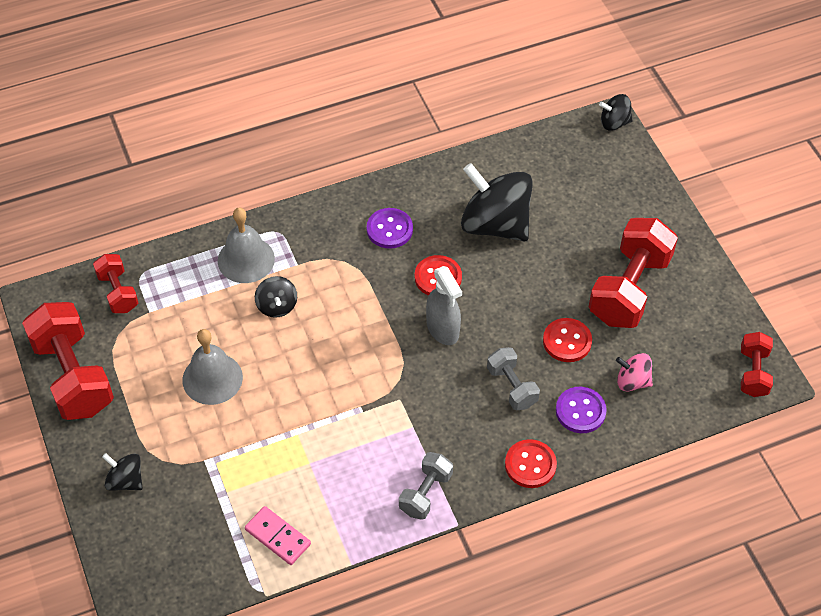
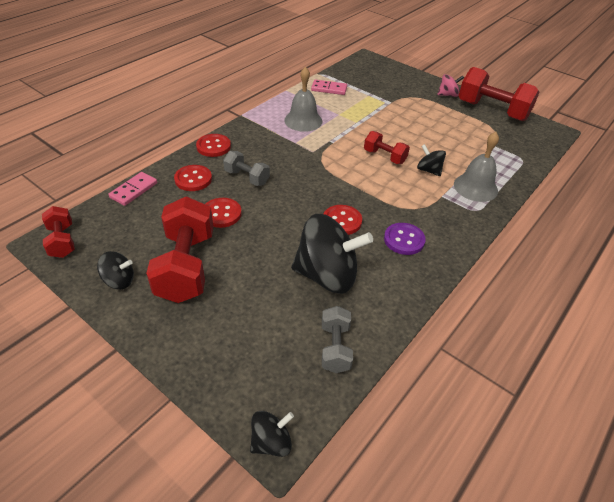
camera: 150 degrees right, 10 degrees down
red dumbbell [93,254,138,313] -> red dumbbell moved to [364,131,410,164]
black spinning top [102,453,143,491] -> black spinning top moved to [97,251,134,289]
grey bell [182,329,243,405] -> grey bell moved to [284,67,322,132]
grey dumbbell [399,452,453,520] -> grey dumbbell moved to [322,306,353,373]
grey spray bottle [426,266,462,345] -> none
purple button [556,387,607,433] -> red button [174,165,212,191]
pink spinning top [616,353,653,391] -> pink spinning top moved to [437,74,464,97]
none -> pink domino [108,172,157,206]

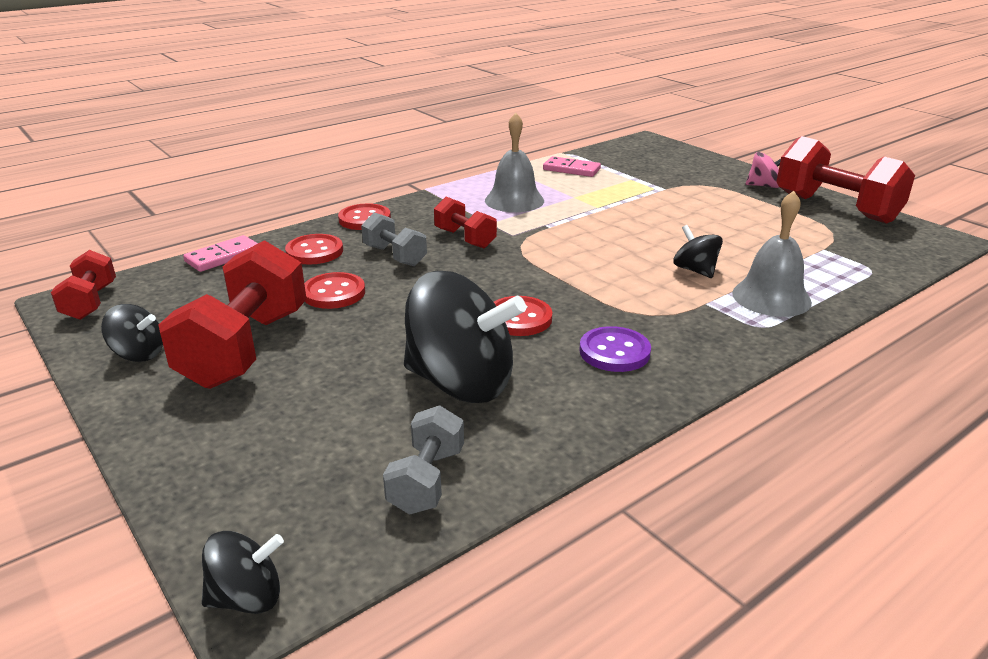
camera: 15 degrees right, 15 degrees down
red dumbbell [364,131,410,164] -> red dumbbell moved to [434,197,497,248]

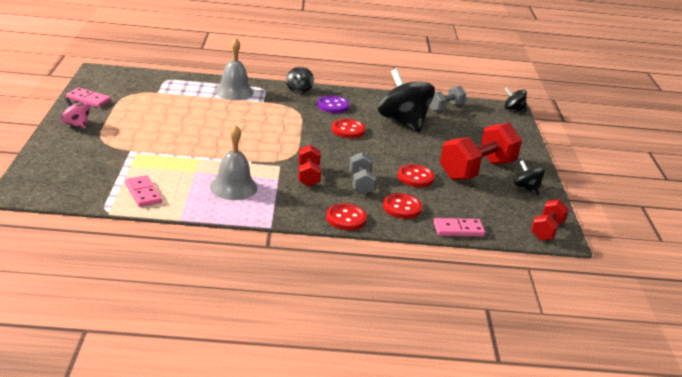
camera: 145 degrees left, 0 degrees up
black spinning top [673,225,723,278] -> black spinning top moved to [286,67,314,94]
red dumbbell [776,136,915,224] -> pink domino [66,87,111,108]

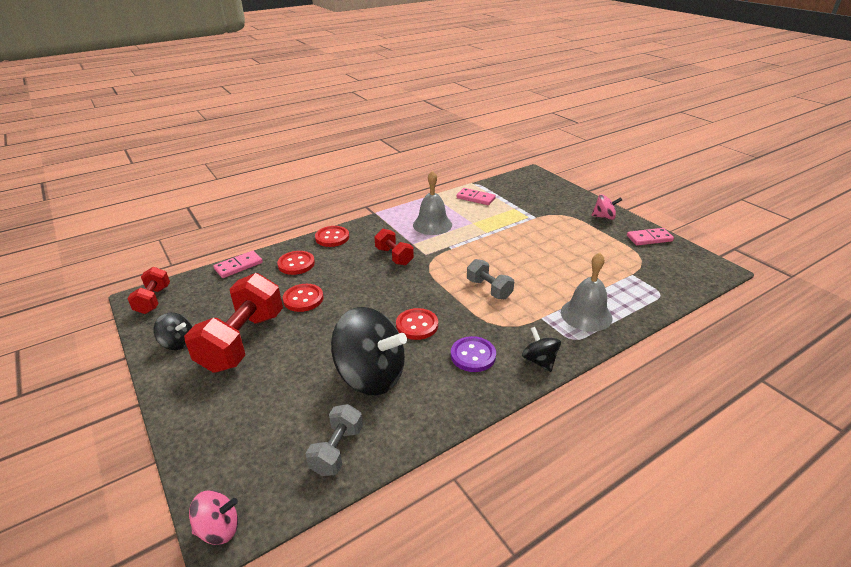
camera: 150 degrees right, 5 degrees up
grey dumbbell [349,152,376,195] -> grey dumbbell moved to [467,259,514,299]
black spinning top [504,87,527,112] -> pink spinning top [189,490,238,545]

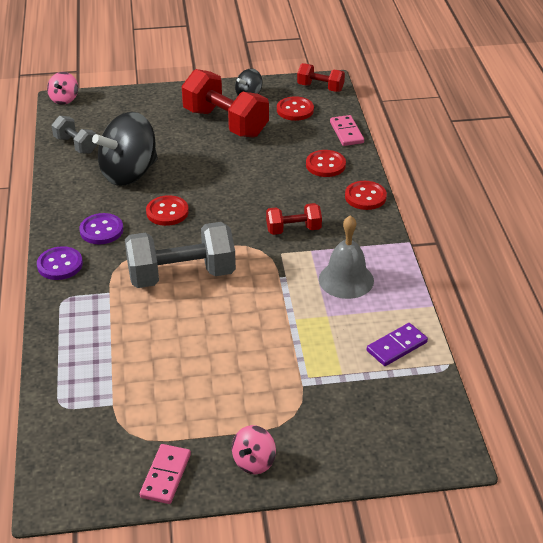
camera: 115 degrees right, 5 degrees up
red button [283,284,323,312] -> red button moved to [277,96,314,121]
pink domino [457,188,496,205] -> purple domino [367,323,428,366]
grey dumbbell [467,259,514,299] -> grey dumbbell [125,222,236,288], size x1.87
black spinning top [522,327,561,372] -> purple button [37,246,83,280]
grey bell [561,252,612,332] -> none

